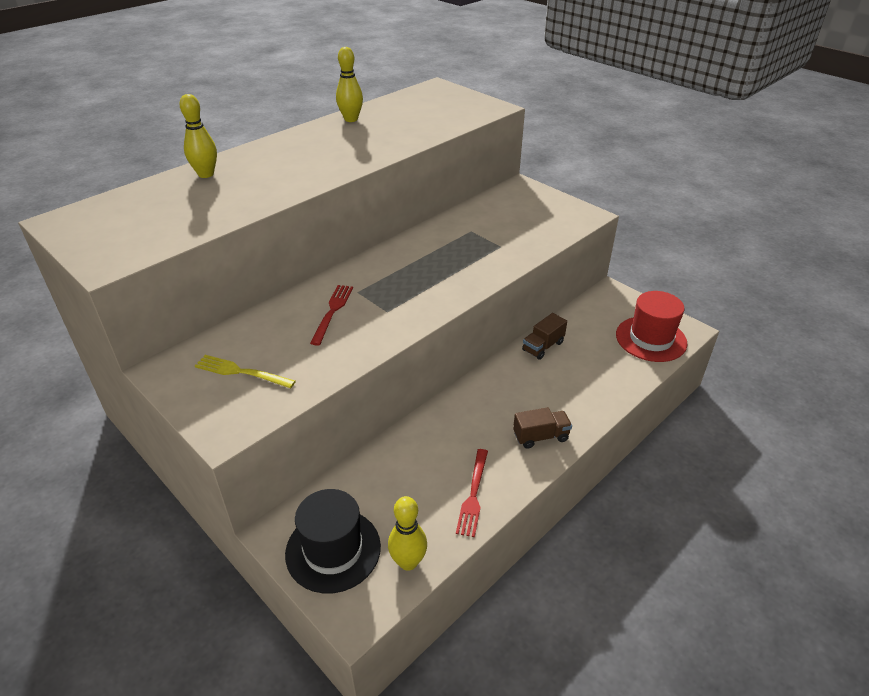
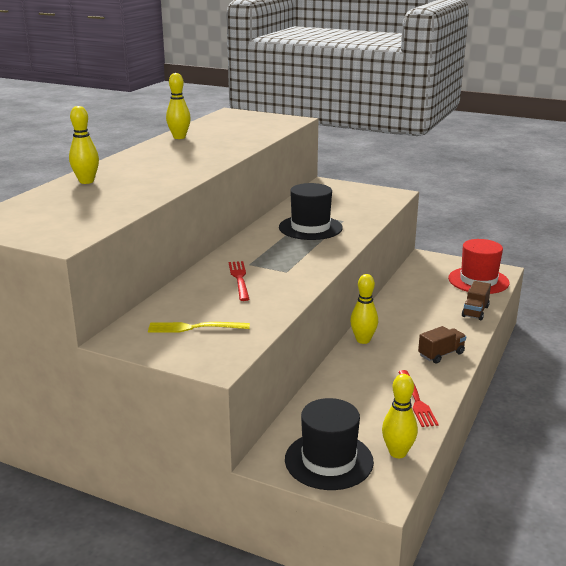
camera: 20 degrees left, 15 degrees down
brown truck [522,313,567,360] -> brown truck moved to [462,281,491,320]
none -> black hat [279,183,343,240]
none -> yellow bowling pin [350,274,378,344]

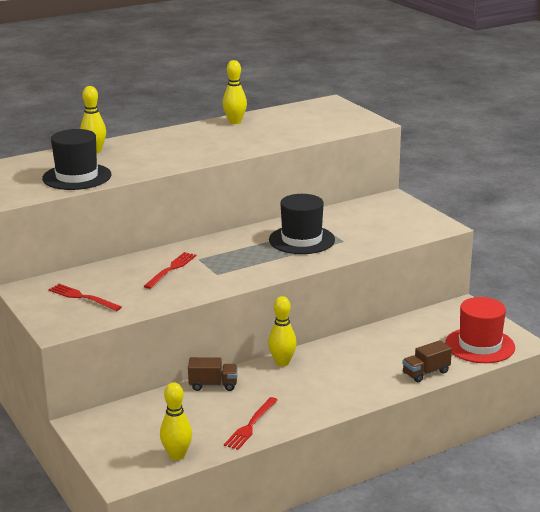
camera: 35 degrees right, 0 degrees up
yellow fork [148,322,250,332] -> red fork [48,284,122,311]
black hat [285,398,374,490] -> black hat moved to [42,129,111,190]
brown truck [418,326,466,364] -> brown truck moved to [188,357,238,391]

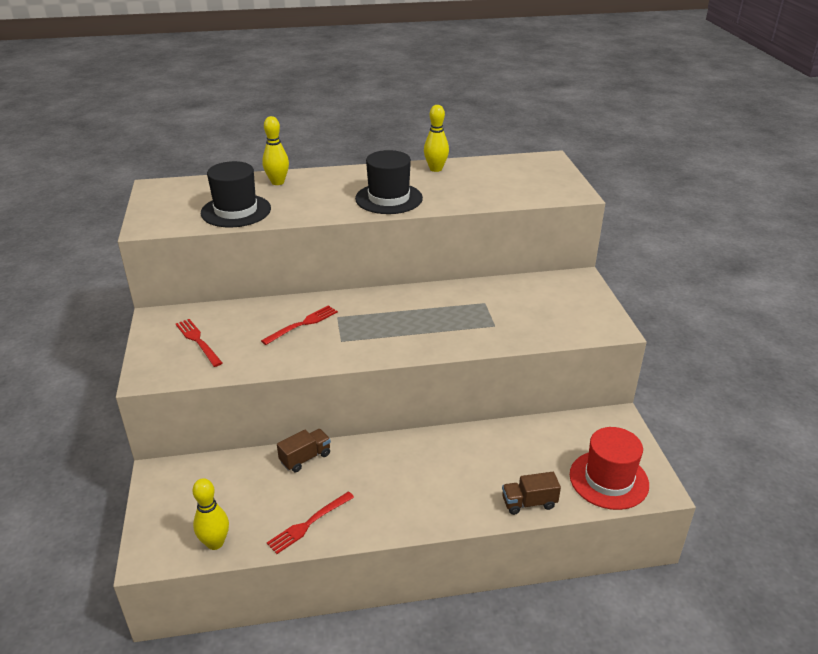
camera: 20 degrees right, 10 degrees up
brown truck [188,357,238,391] -> brown truck turned 60 degrees counterclockwise [277,429,331,472]
yellow bowling pin [268,296,297,366] -> none
black hat [269,194,335,254] -> black hat moved to [355,150,423,214]

